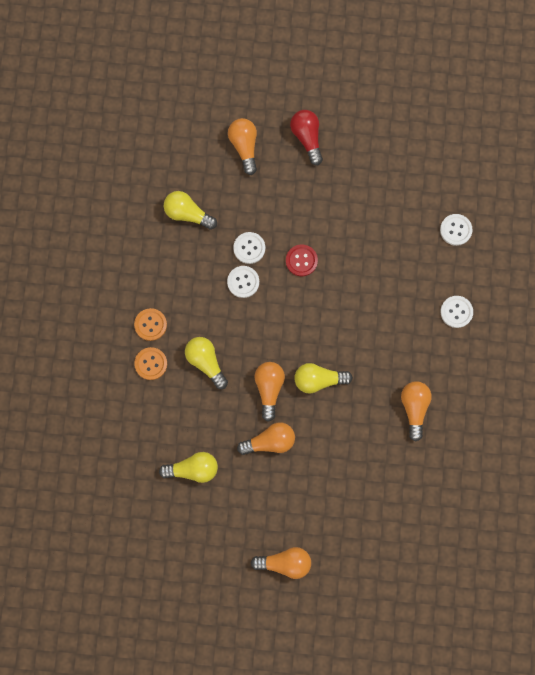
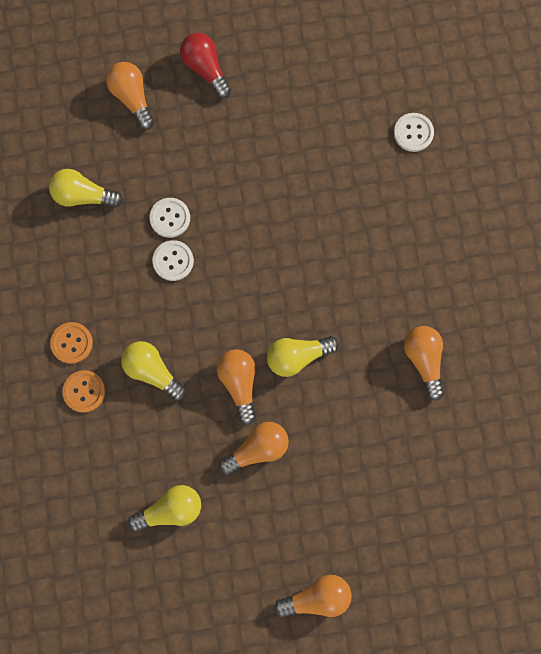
camera: 15 degrees left, 0 degrees up
red button [286,245,318,276] -> none
white button [440,296,473,328] -> none

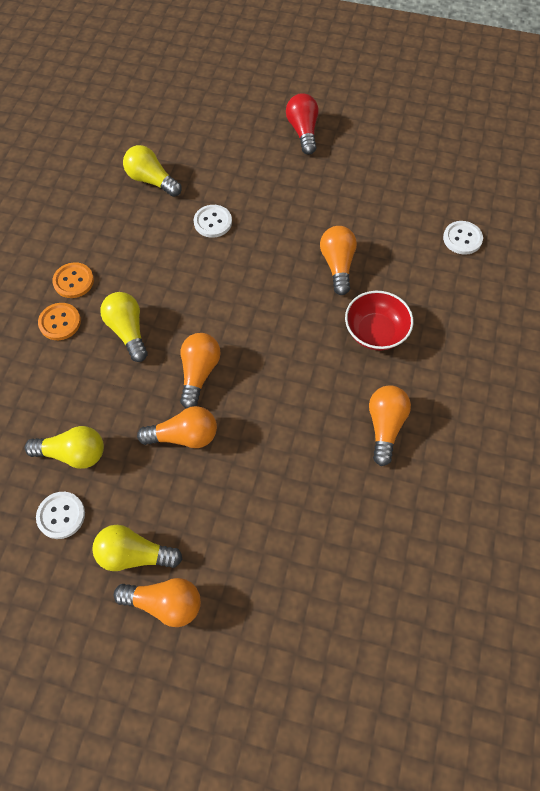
camera: 25 degrees right, 15 degrees down
orange light bulb [106,62,154,130] -> orange light bulb moved to [320,226,357,295]
white button [153,240,194,281] -> white button moved to [36,492,85,539]
yellow light bulb [267,336,339,377] -> yellow light bulb moved to [92,525,182,571]
none -> red bowl [345,291,414,351]

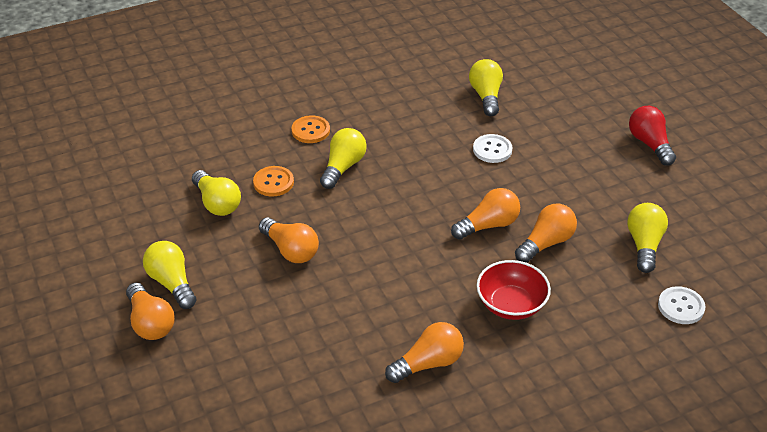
camera: 50 degrees right, 20 degrees down
white button [36,492,85,539] -> none
orange button [52,262,94,298] -> orange button moved to [253,166,294,196]
orange light bulb [180,333,221,409] -> orange light bulb moved to [451,188,520,240]
red light bulb [286,93,319,155] -> red light bulb turned 60 degrees counterclockwise [629,106,676,165]
none -> yellow light bulb [627,203,668,273]

